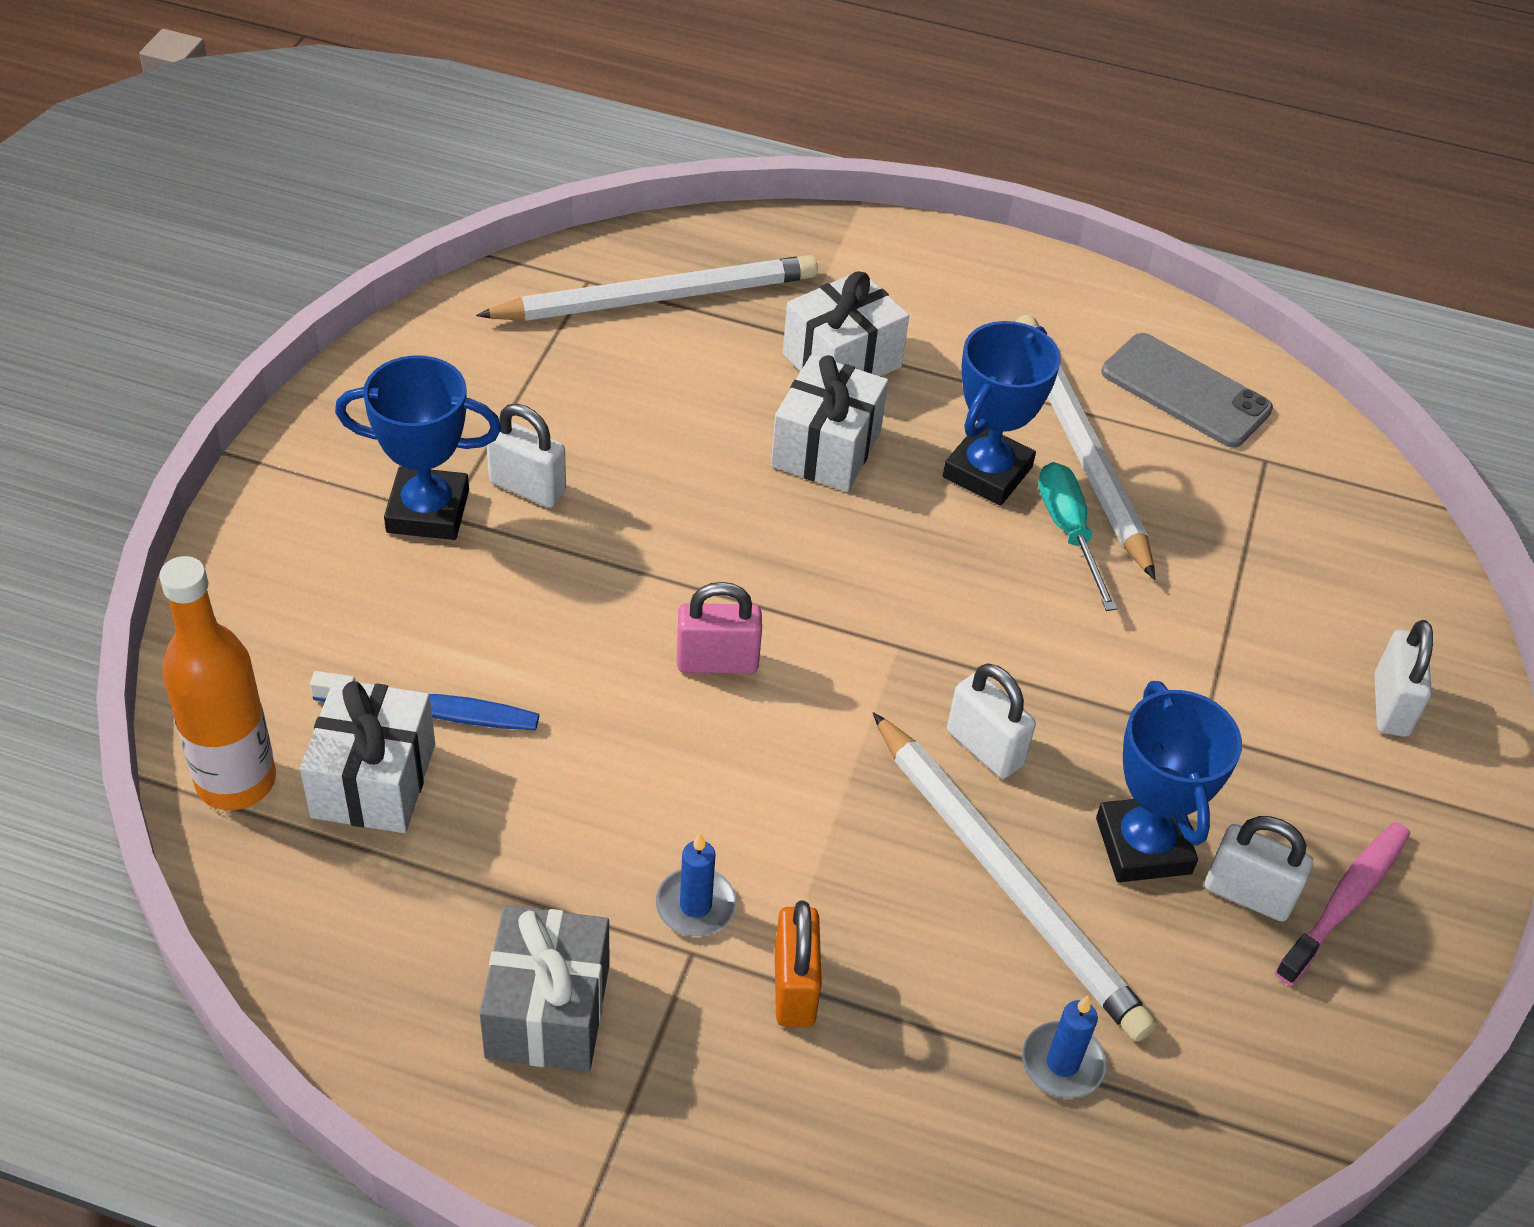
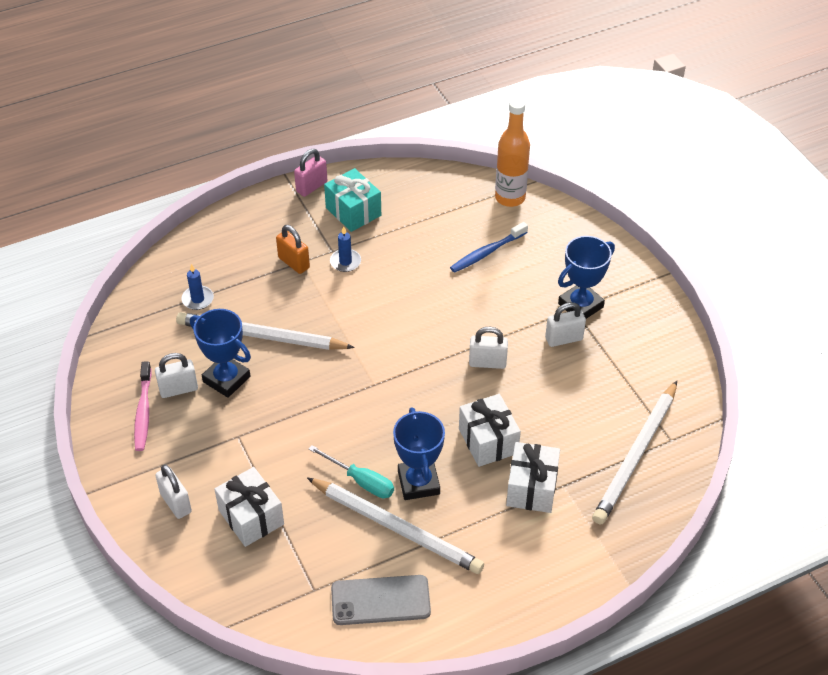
camera: 140 degrees right, 0 degrees up
white gift [300,679,435,833] -> white gift moved to [214,467,284,547]
grey gift [480,905,609,1071] -> turquoise gift [324,168,381,232]
pink padlock [677,582,762,674] -> pink padlock moved to [294,149,327,197]
white padlock [947,663,1036,779] -> white padlock moved to [469,327,508,369]

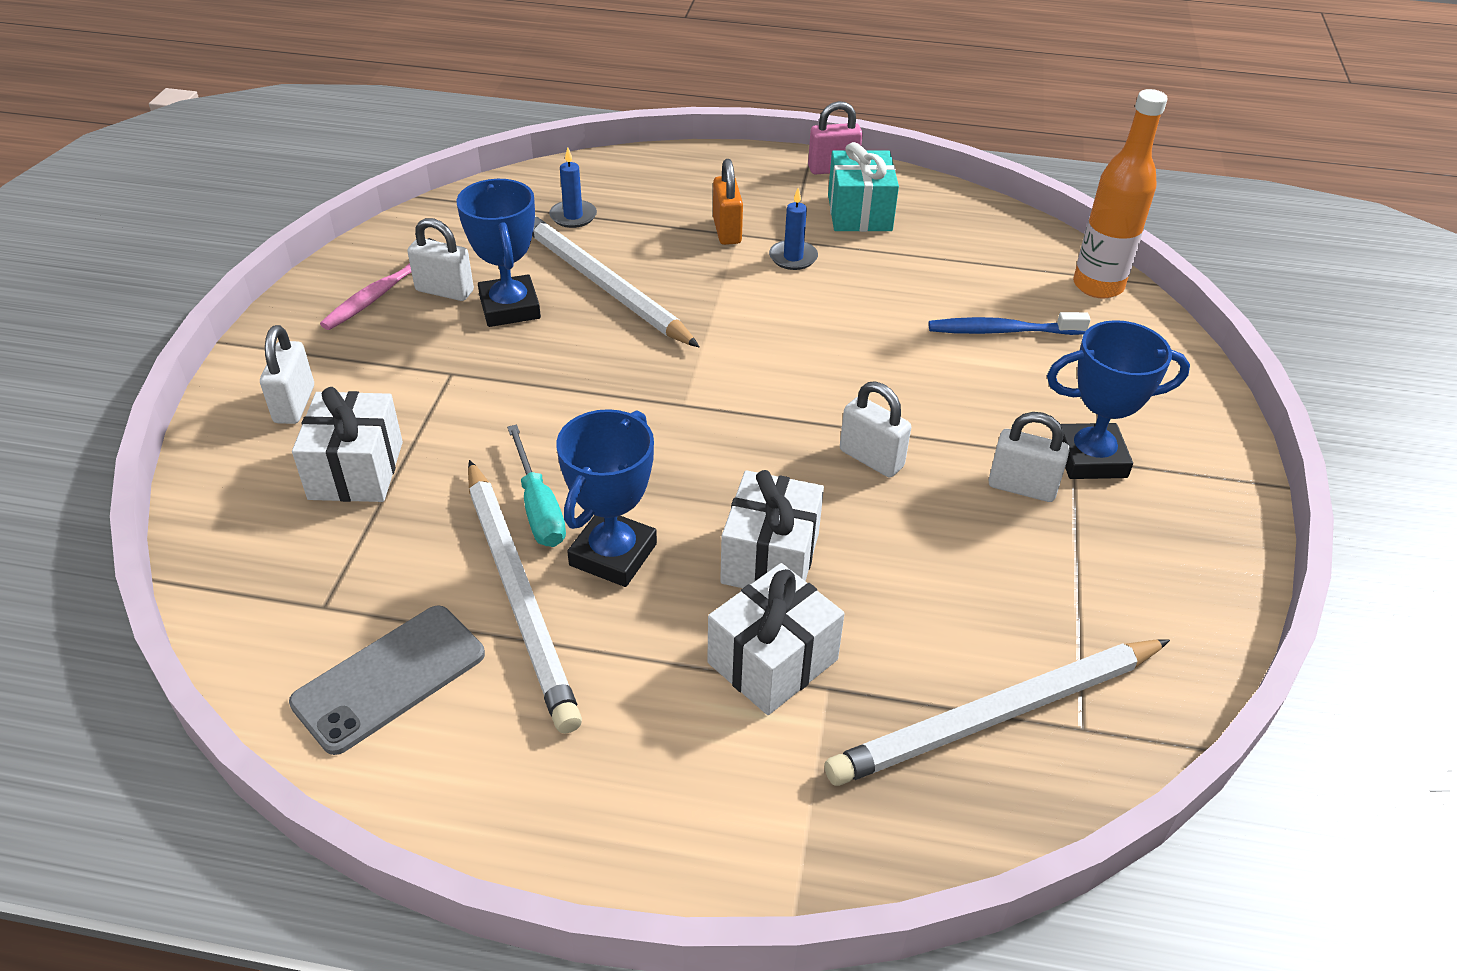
camera: 35 degrees right, 5 degrees down
grey phone [331,575,431,625] -> grey phone turned 75 degrees counterclockwise [289,605,485,755]

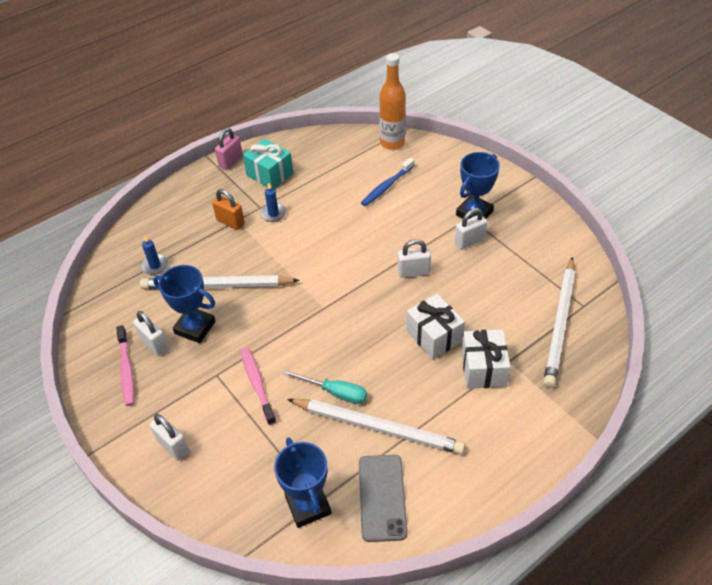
camera: 45 degrees left, 5 degrees up
white gift [292,387,403,502] -> none
white padlock [407,218,474,301] -> white padlock turned 75 degrees clockwise [133,311,168,356]
blue trophy [556,409,657,587] -> blue trophy moved to [274,437,331,528]
none -> pink toothbrush [241,348,276,425]

